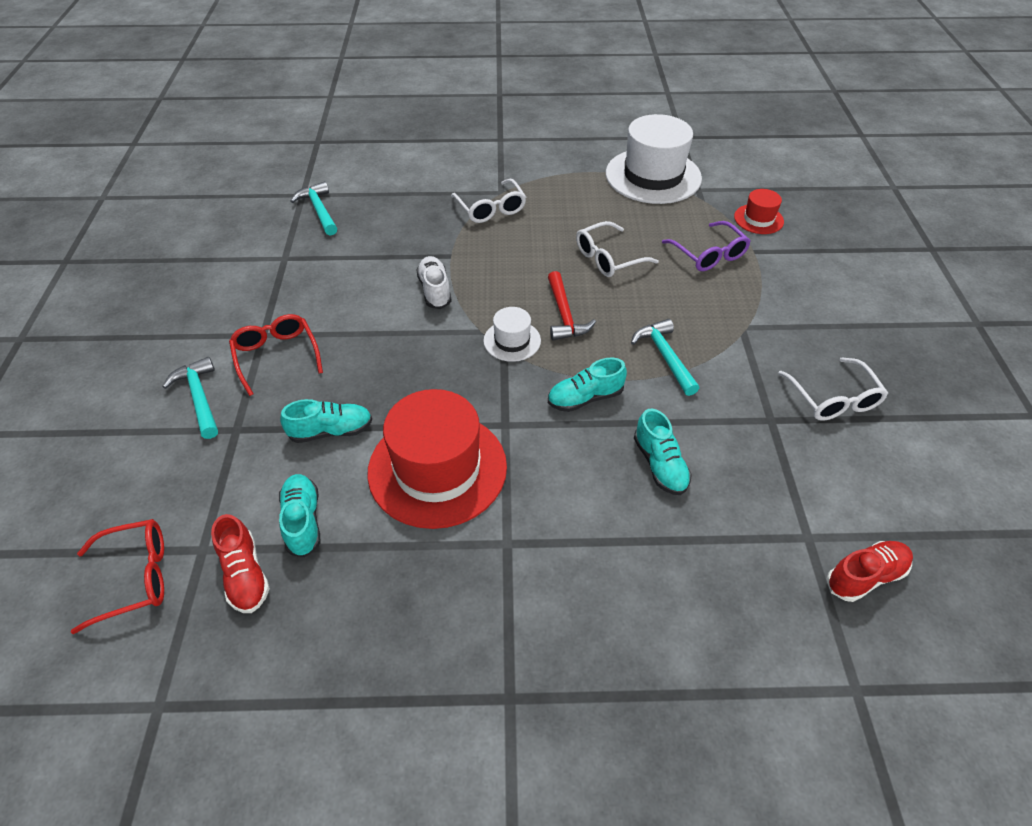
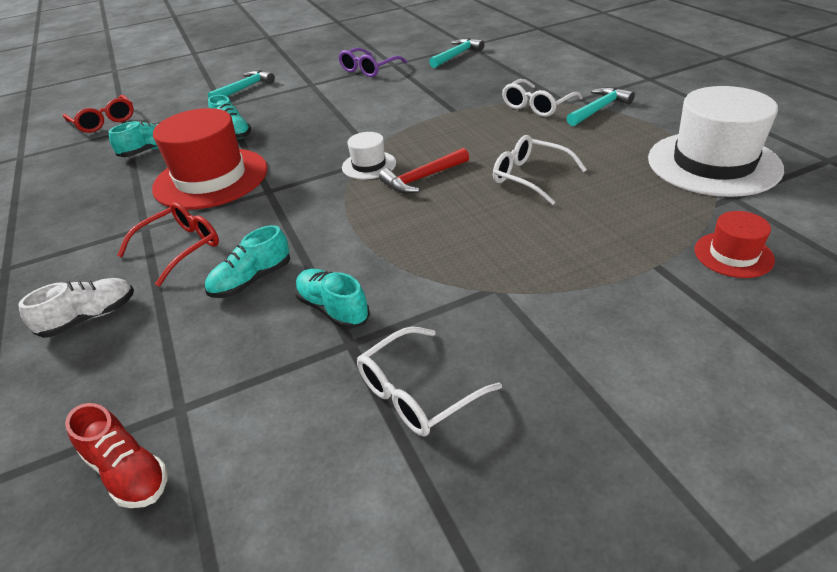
camera: 70 degrees right, 10 degrees down
red shoe [211,514,270,613] -> none
red glasses [229,314,323,396] -> red glasses moved to [117,202,219,287]
white shoe [416,256,452,309] -> white shoe moved to [19,278,134,338]
turquoise shoe [548,358,627,412] -> turquoise shoe moved to [295,269,370,329]
turquoise hammer [631,319,699,396] -> turquoise hammer moved to [567,87,635,126]
purple glasses [662,221,751,271] -> purple glasses moved to [338,48,407,77]

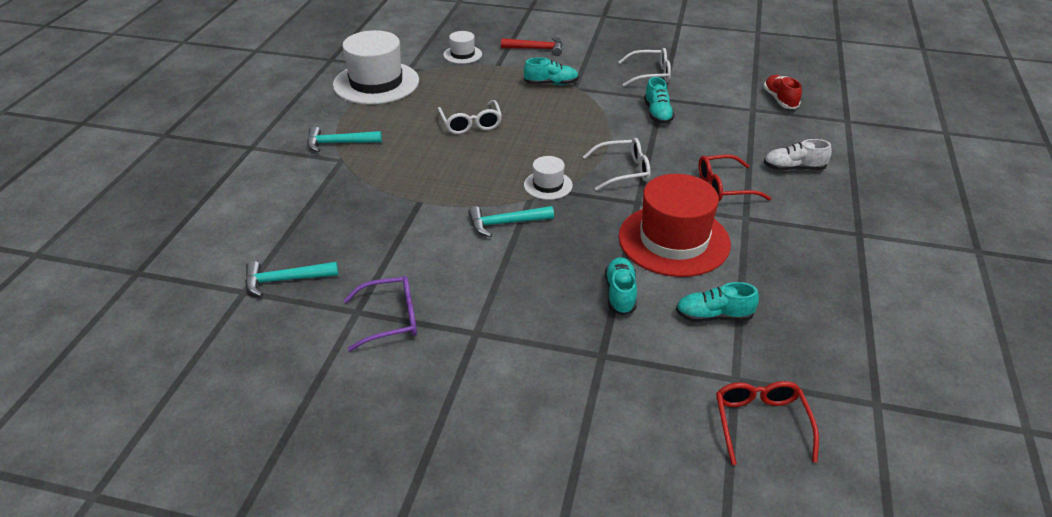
camera: 145 degrees left, 0 degrees up
turquoise shoe [205,225,290,298] -> turquoise shoe moved to [524,57,579,85]
turquoise hammer [208,70,275,98] -> turquoise hammer moved to [468,206,554,237]
red hammer [379,148,469,194] -> red hammer moved to [501,36,562,56]
white glasses [502,79,583,117] -> white glasses moved to [583,138,650,191]
red hat [694,211,775,278] -> white hat [443,31,482,64]

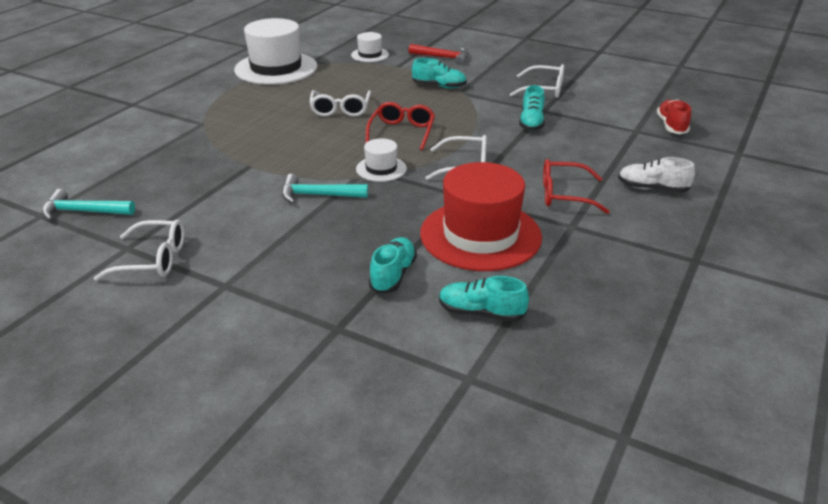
camera: 15 degrees right, 5 degrees down
turquoise hammer [307,126,382,152] -> none
purple glasses [343,276,417,352] -> white glasses [94,219,184,281]
red glasses [716,381,819,465] -> red glasses moved to [366,102,435,150]

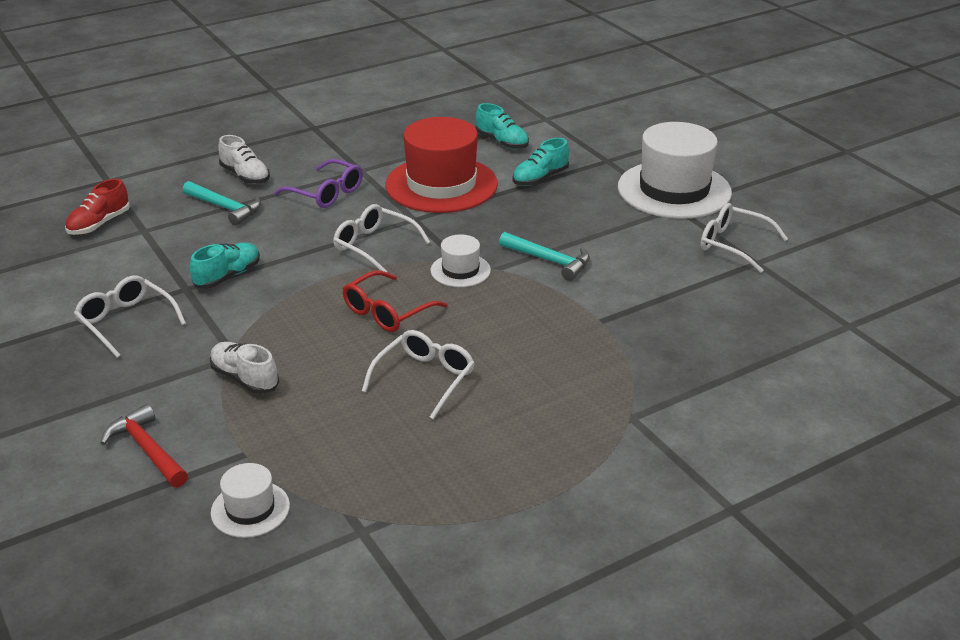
camera: 150 degrees left, 0 degrees up
turquoise hammer [41,189,135,221] -> turquoise hammer moved to [183,181,261,226]
white hat [234,18,317,85] -> white hat moved to [618,122,732,219]
turquoise shoe [412,58,467,88] -> white shoe [210,342,279,394]
red glasses [543,159,610,214] -> purple glasses [274,159,363,208]

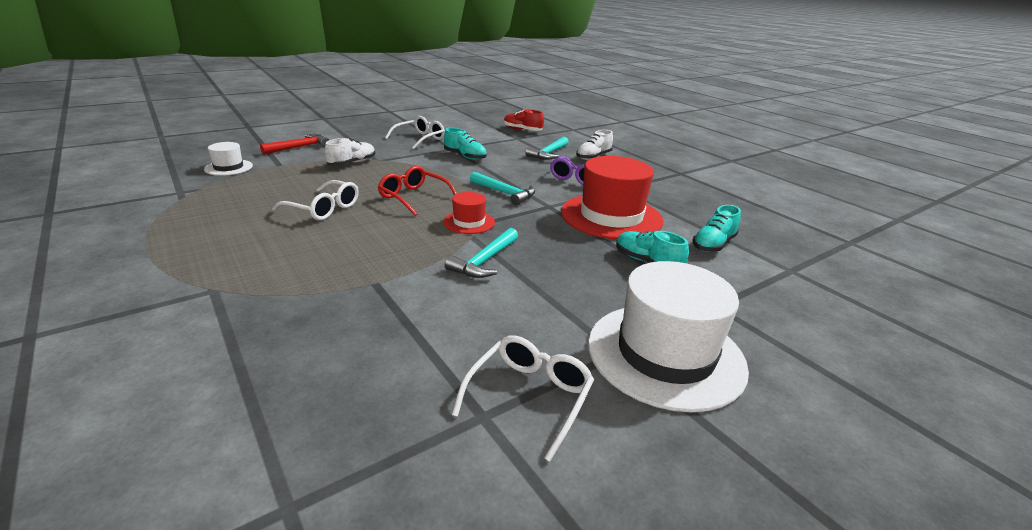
camera: 85 degrees right, 5 degrees down
white glasses [333,204,430,272] -> turquoise hammer [470,172,535,205]
white hat [431,234,491,287] -> red hat [443,192,495,234]

